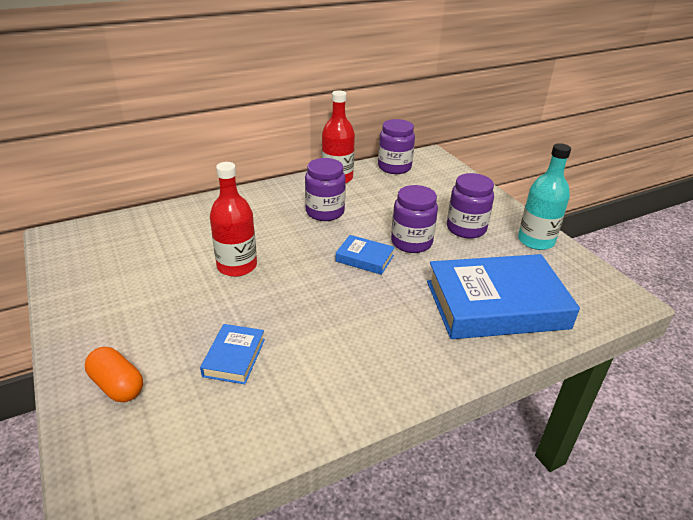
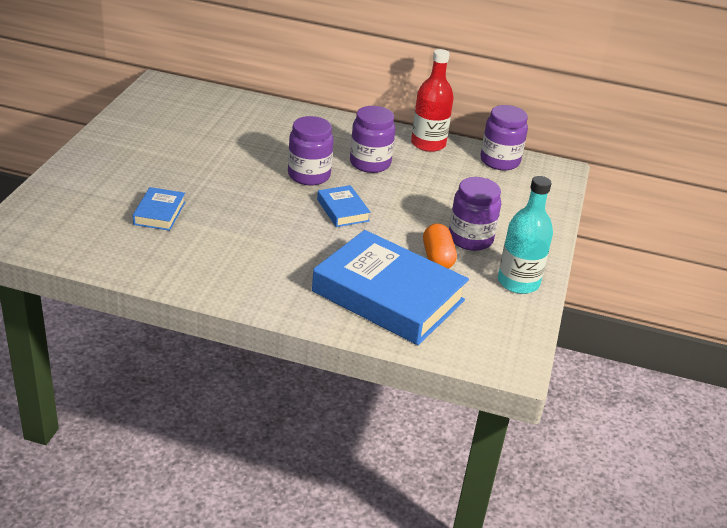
camera: 40 degrees right, 0 degrees up
orange capsule [85,347,143,402] -> orange capsule moved to [423,223,457,269]
blue book [200,324,265,384] -> blue book turned 45 degrees counterclockwise [133,187,185,231]
red bottle [210,162,257,277] -> none
purple jar [391,185,438,253] -> purple jar moved to [288,116,334,185]

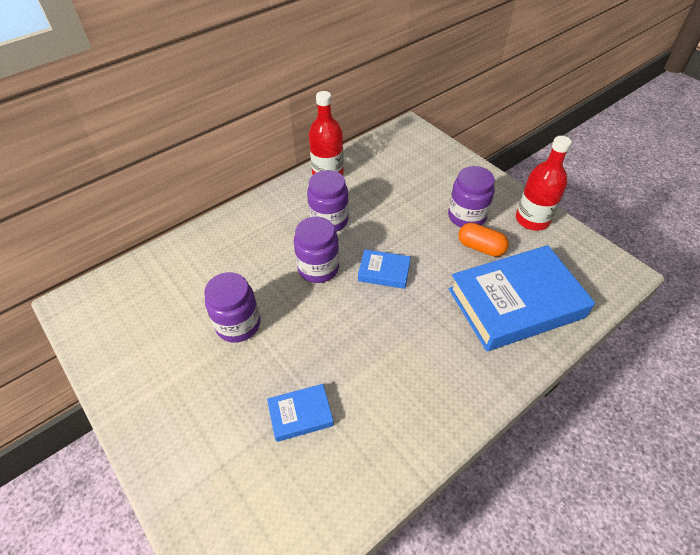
camera: 50 degrees left, 15 degrees up
blue book [133,187,185,231] -> blue book turned 60 degrees counterclockwise [267,384,334,442]
purple jar [481,105,528,170] -> purple jar moved to [204,272,260,343]
turquoise bottle [498,176,553,294] -> red bottle [516,136,572,231]

